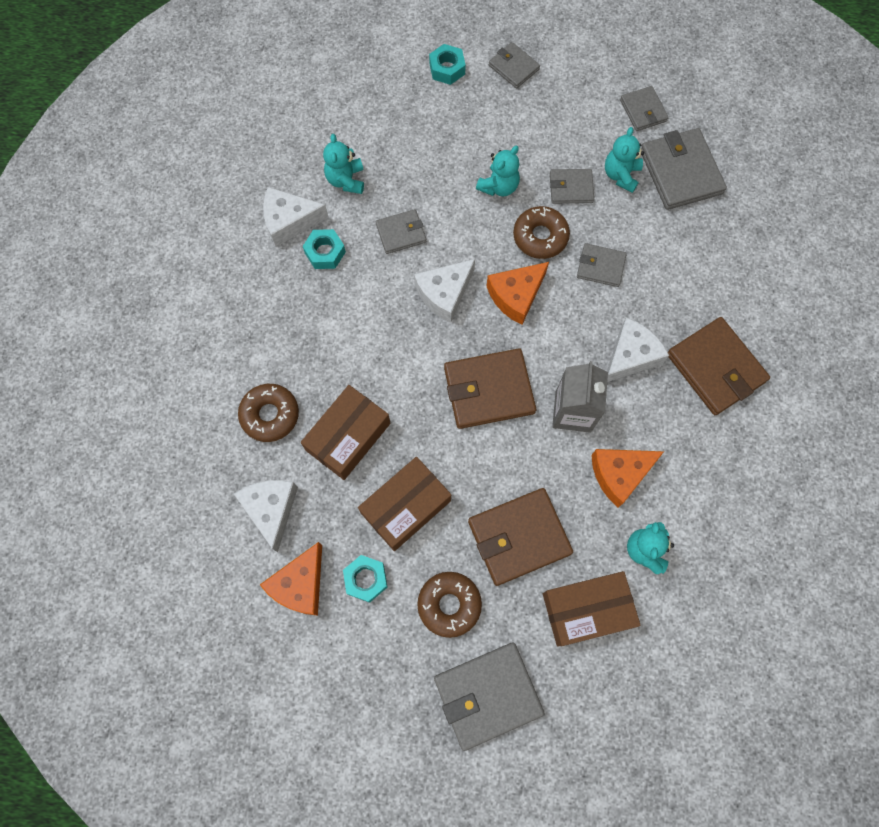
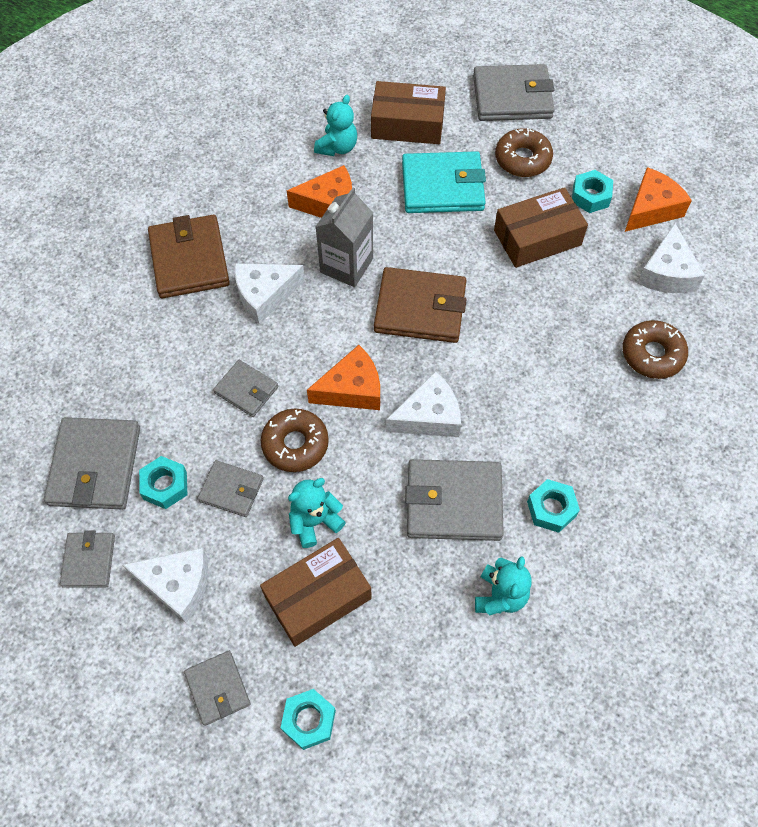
camera: 160 degrees left, 10 degrees down
white cheese [263,187,328,246] -> white cheese moved to [123,548,208,623]
brown box [300,385,390,480] -> brown box moved to [260,538,372,647]
grey wallet [376,209,426,254] -> grey wallet [405,459,504,541], size x1.76
brown wallet [468,488,573,586] -> turquoise wallet [402,151,486,213]
turquoise teddy bear [605,127,644,193] -> turquoise nut [139,456,187,509]

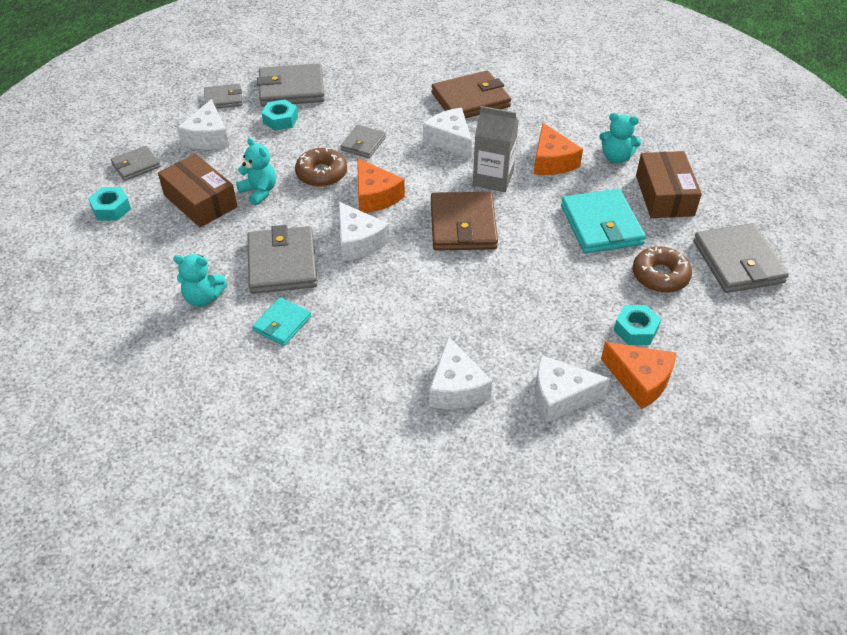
camera: 80 degrees right, 15 degrees down
grey wallet [197,460,264,517] -> none
brown box [494,187,588,268] -> none
turquoise nut [527,479,580,533] -> turquoise wallet [252,297,311,346]
brown donut [622,320,688,379] -> white cheese [429,336,492,409]

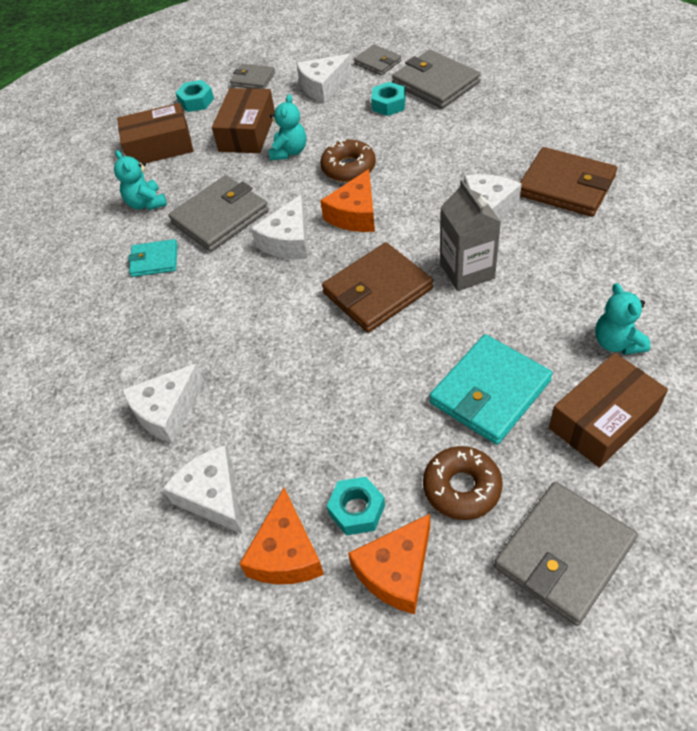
camera: 60 degrees right, 5 degrees up
grey wallet [340,125,386,158] -> none
orange cheese [534,123,583,175] -> orange cheese moved to [348,514,430,614]
none -> brown box [117,103,193,163]

